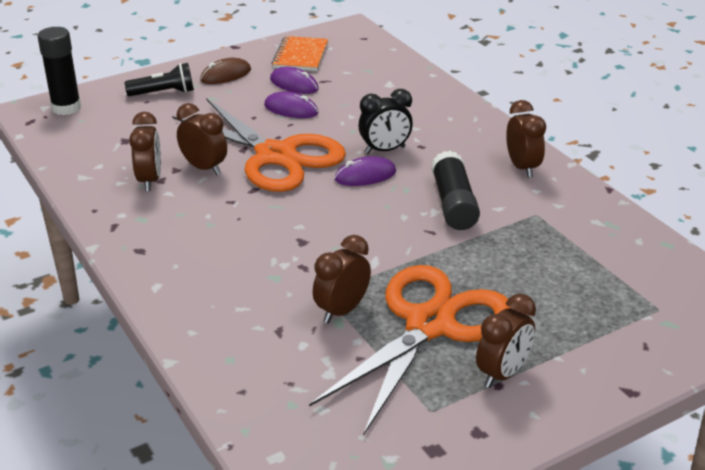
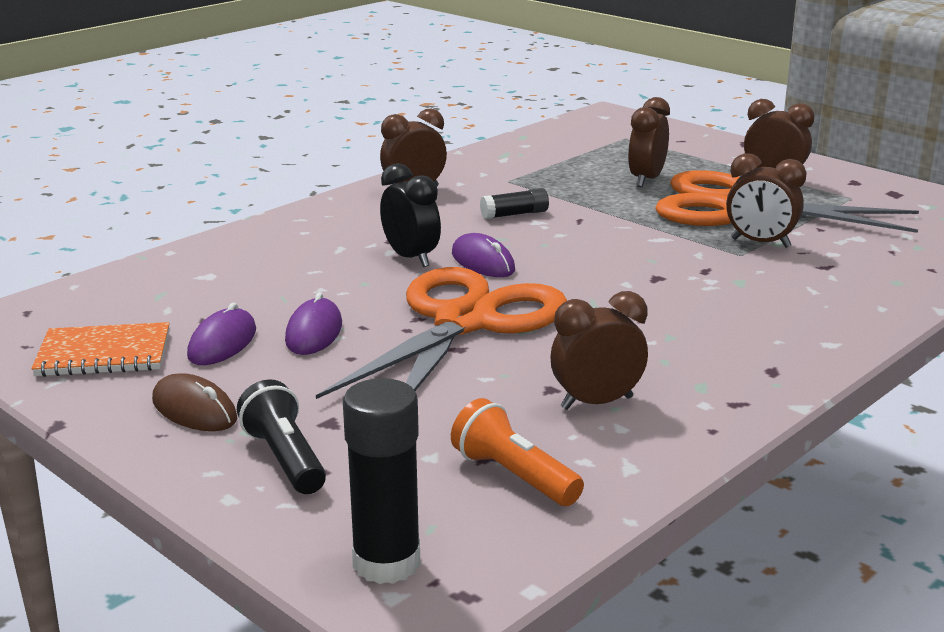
camera: 105 degrees left, 10 degrees down
brown clock [177,103,227,175] -> brown clock moved to [628,97,670,187]
black glue stick [431,151,480,230] -> black glue stick [480,188,549,219], size x0.57
none -> orange flashlight [451,398,584,506]

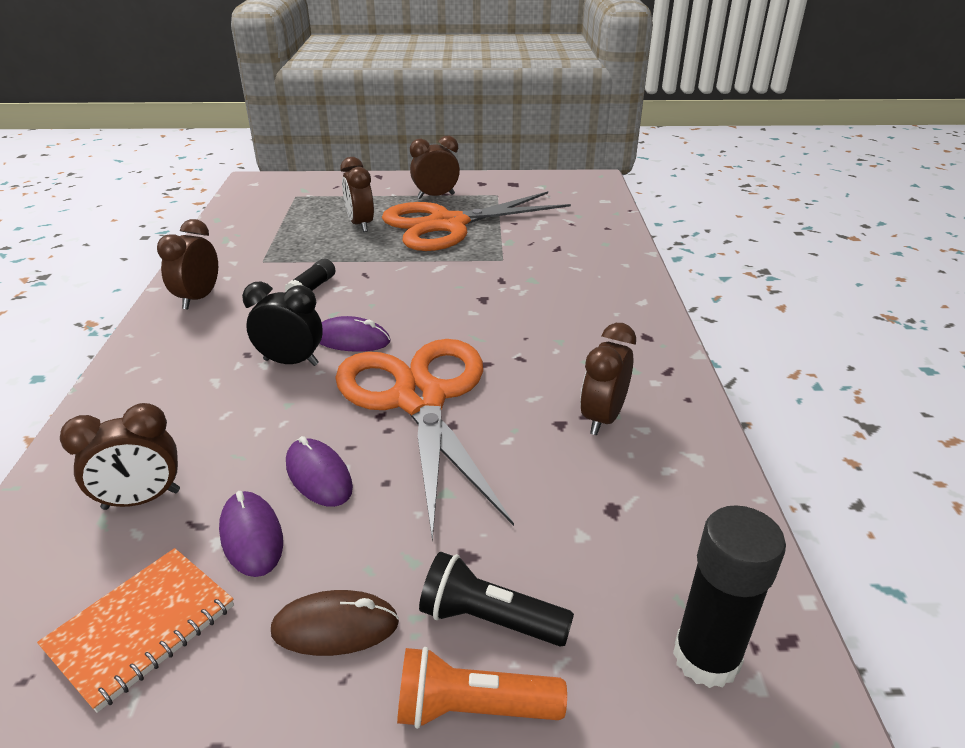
camera: 45 degrees left, 10 degrees up
orange flashlight [451,398,584,506] -> orange flashlight moved to [397,647,567,729]
brown clock [726,153,807,248] -> brown clock moved to [60,403,180,510]

